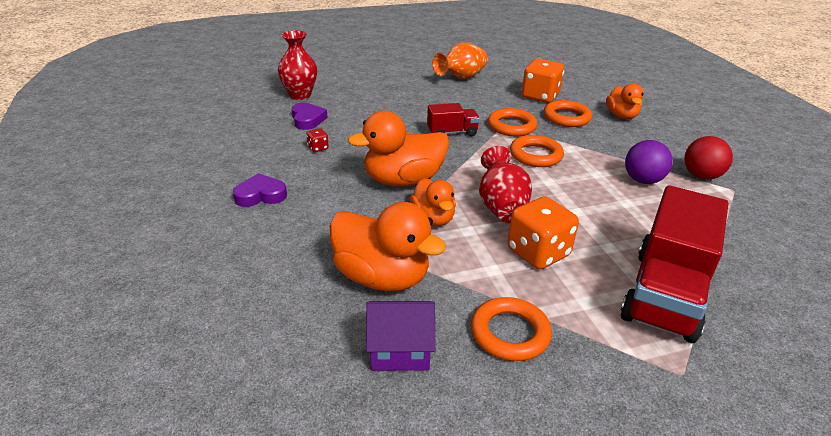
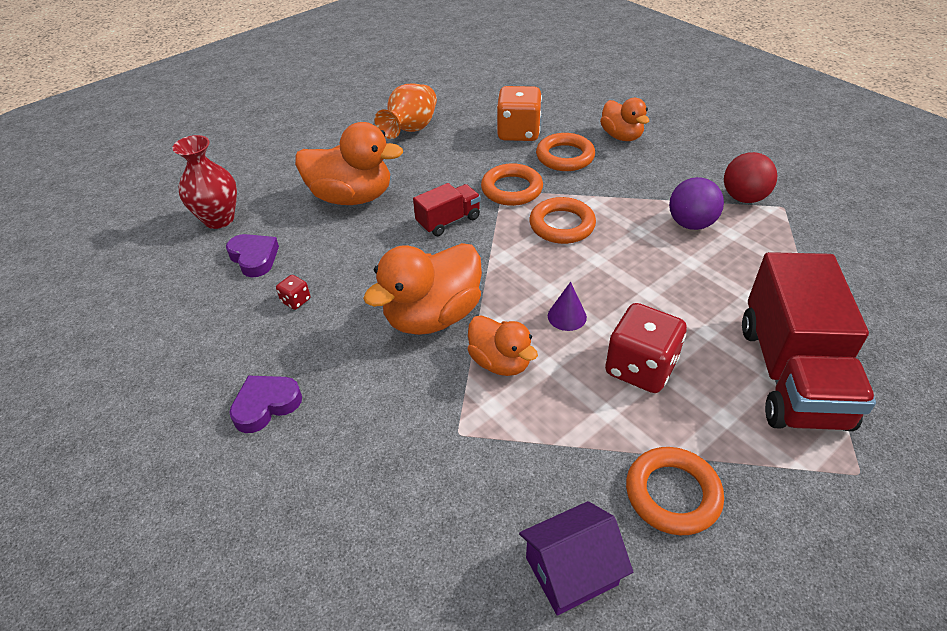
camera: 20 degrees left, 10 degrees up
orange duck [330,202,446,291] -> orange duck moved to [295,122,403,205]
red vase [479,146,532,223] -> purple cone [548,282,587,331]
orange dice [507,197,579,269] -> red dice [605,303,687,393]

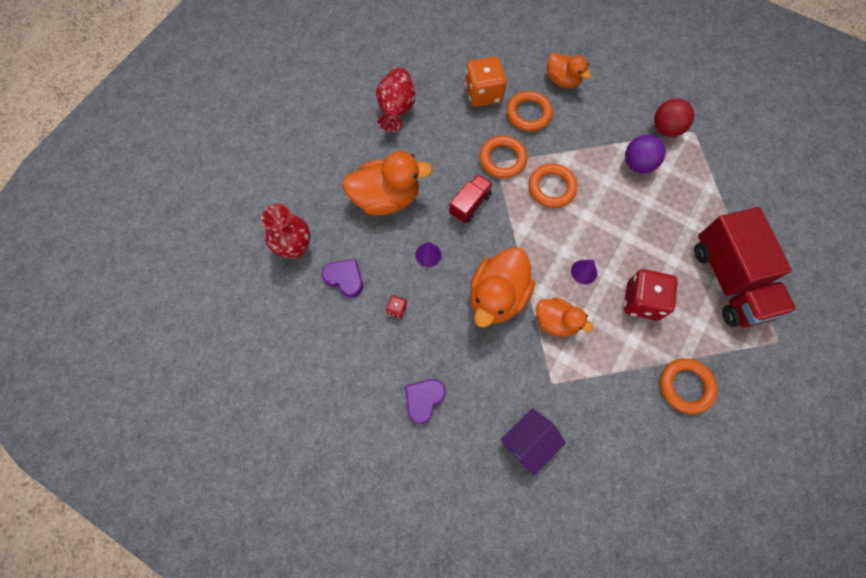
camera: 20 degrees left, 25 degrees up
orange vase [374,84,437,139] -> red vase [376,67,415,132]
purple house [519,501,633,616] -> purple house moved to [501,408,566,476]
none -> purple cone [415,242,441,267]

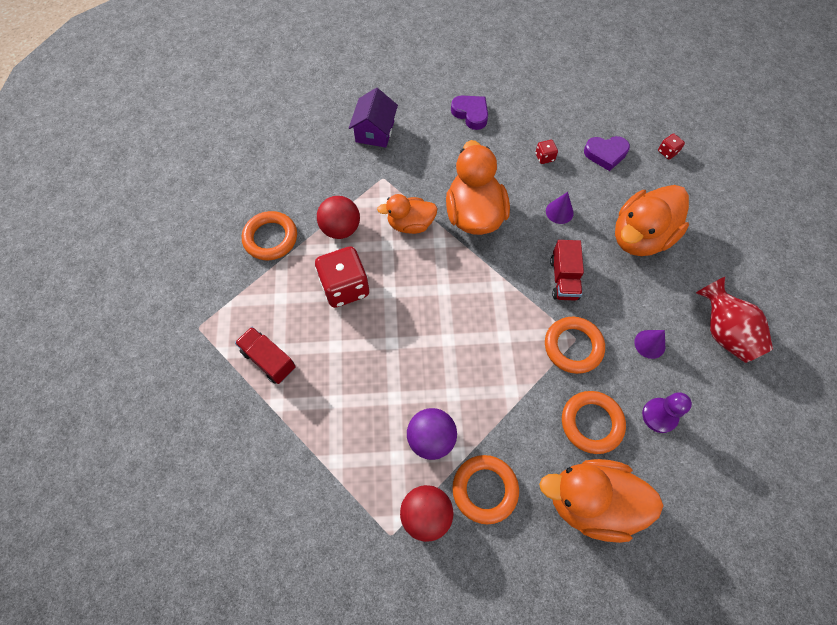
camera: 145 degrees right, 5 degrees down
red vase [261,204,310,258] -> red dice [658,133,685,160]
purple heart [405,379,446,424] -> purple heart turned 45 degrees counterclockwise [451,96,488,130]
orange dice [465,56,506,107] -> purple pawn [642,392,692,433]
orange ring [529,164,577,208] -> orange ring moved to [452,455,519,524]
orange duck [547,52,591,88] -> orange duck [539,459,664,543], size x1.64
purple cone [571,260,597,285] -> purple cone moved to [634,330,665,359]
red truck [694,207,796,327] -> red truck [235,327,296,384], size x0.49
none -> red ball [317,196,360,239]

